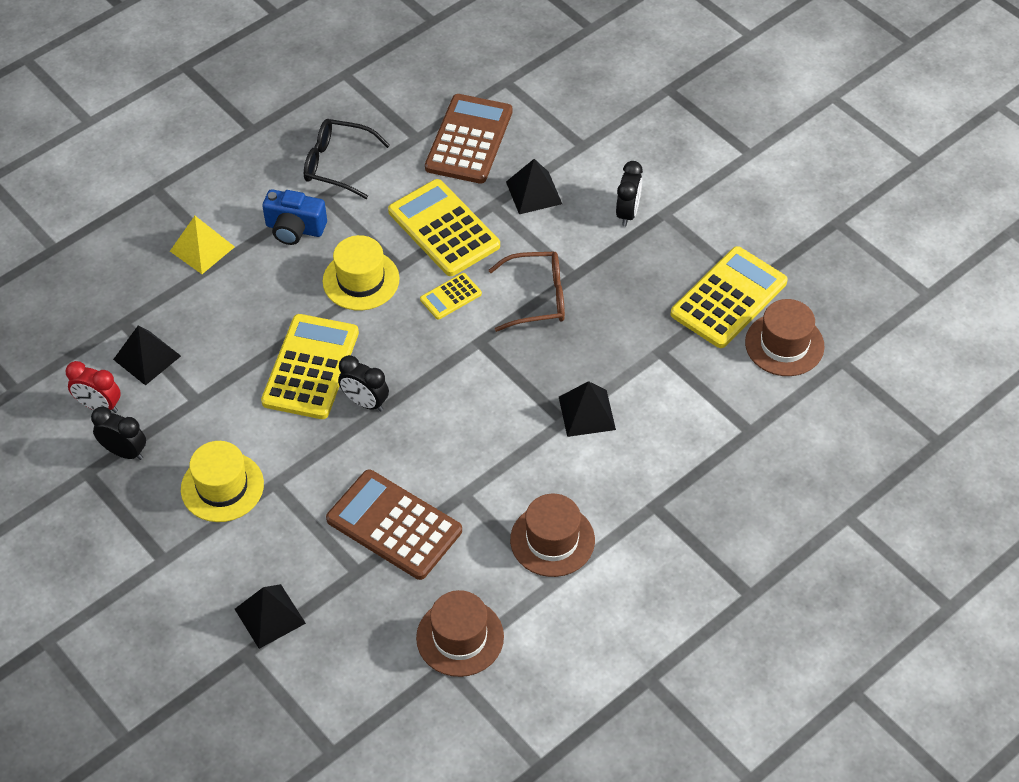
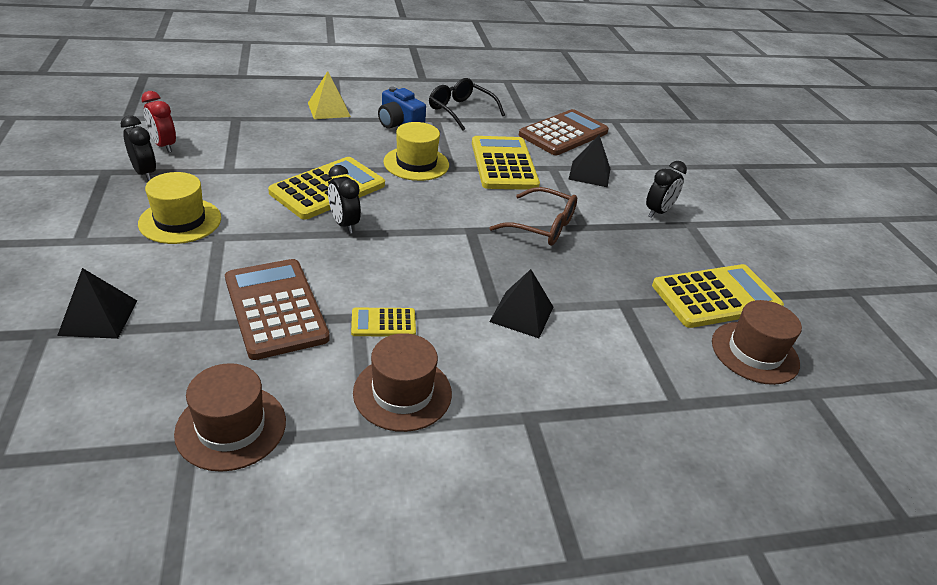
camera: 25 degrees right, 15 degrees down
black pyramid [113,325,181,386] -> none
yellow calculator [420,273,482,320] -> yellow calculator moved to [351,308,416,336]

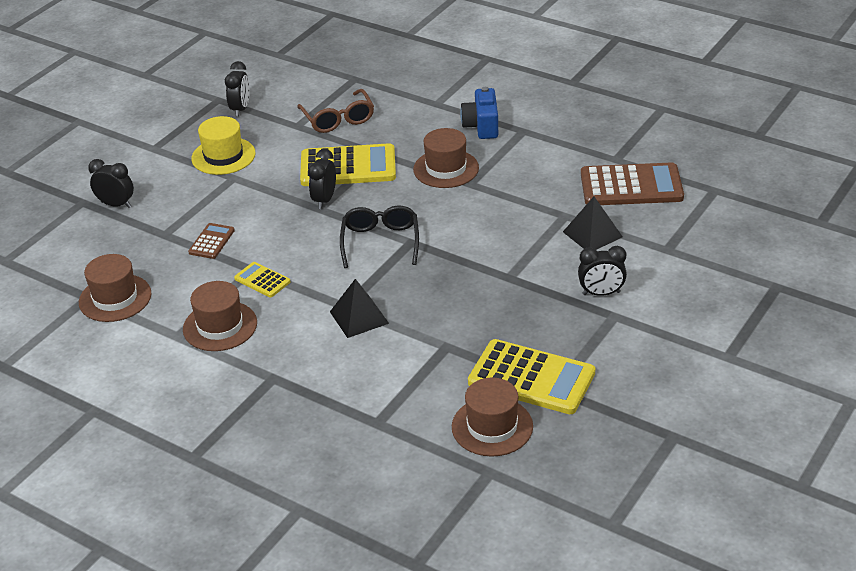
camera: 50 degrees right, 0 degrees up
black pyramid [57,268,137,339] -> black clock [88,159,134,208]
red clock [141,91,176,153] -> none
brown calculator [225,259,330,360] -> brown calculator [188,223,235,259], size x0.49
yellow pyramid [308,71,351,119] -> none
yellow hat [384,122,449,181] -> brown hat [413,128,479,188]
black glasses [429,78,505,130] -> black glasses moved to [340,205,419,268]
yellow calculator [472,136,540,190] -> none
brown glasses [489,187,577,246] -> brown glasses moved to [297,89,374,133]

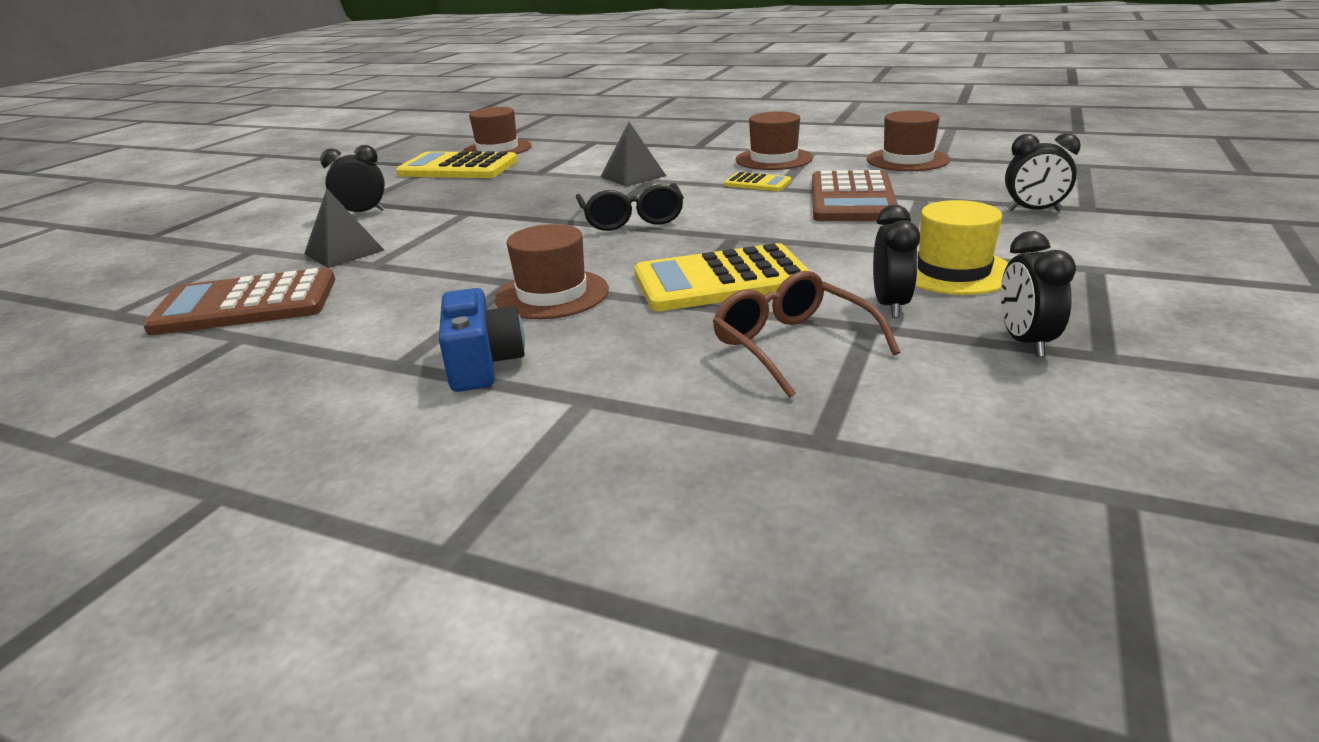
camera: 170 degrees right, 10 degrees down
brown calculator [188,223,235,259] -> brown calculator [812,170,898,221], size x2.03
black clock [308,149,336,209] -> black clock moved to [873,205,920,318]

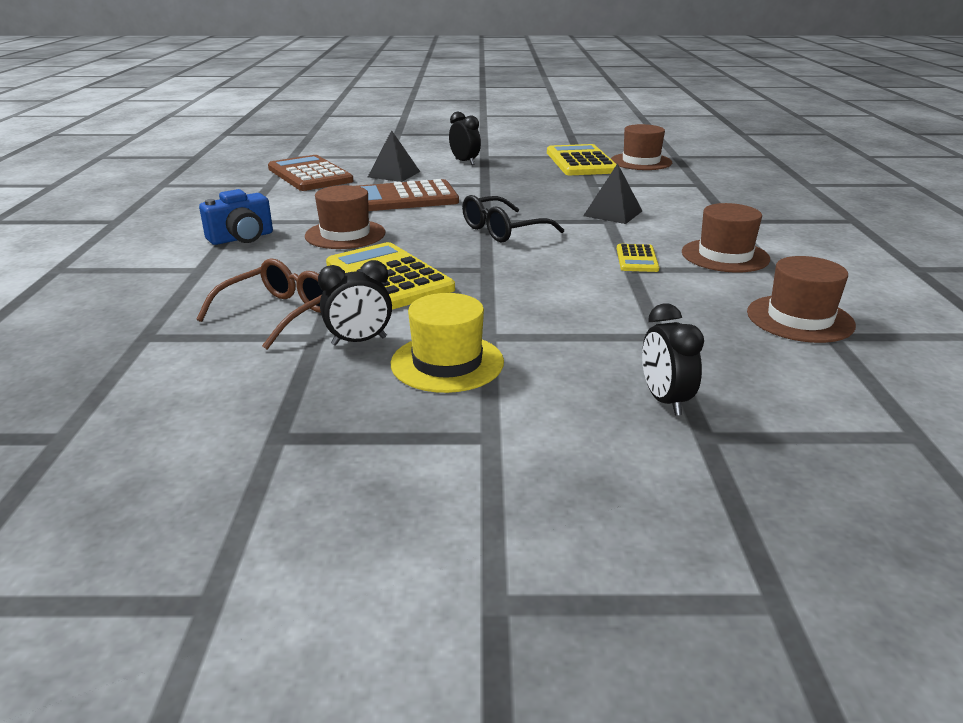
camera: 65 degrees right, 0 degrees up
brown calculator [812,170,898,221] -> brown calculator moved to [358,179,459,211]
black clock [1000,231,1076,357] -> none

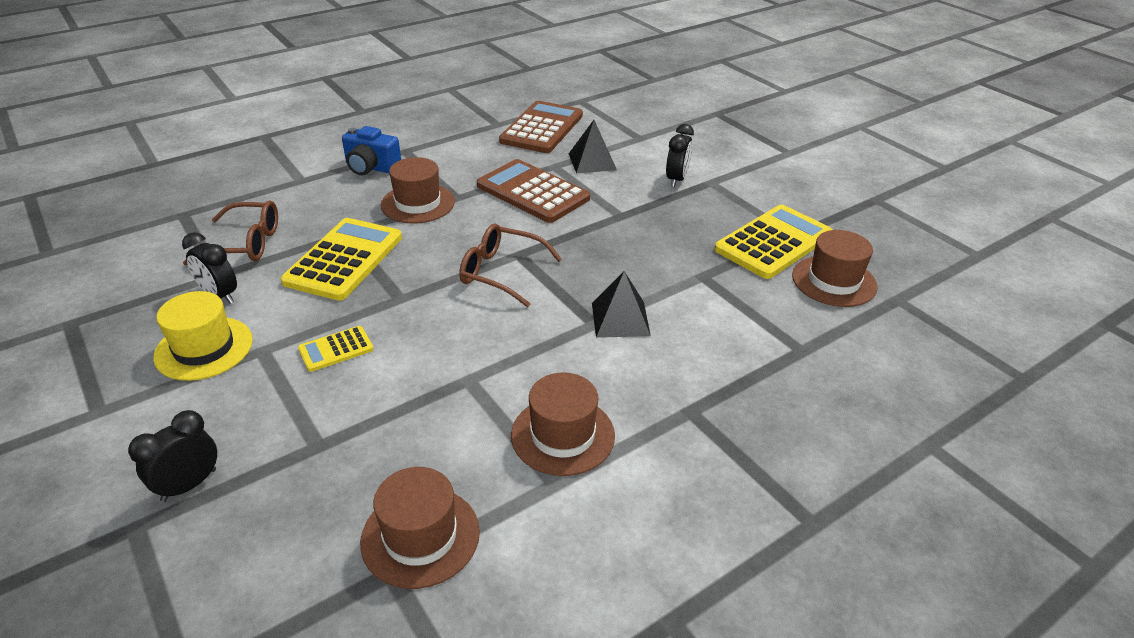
camera: 55 degrees right, 10 degrees up
black glasses [462,195,564,243] -> brown glasses [459,223,562,307]
yellow calculator [617,244,659,272] -> yellow calculator moved to [298,326,374,372]

